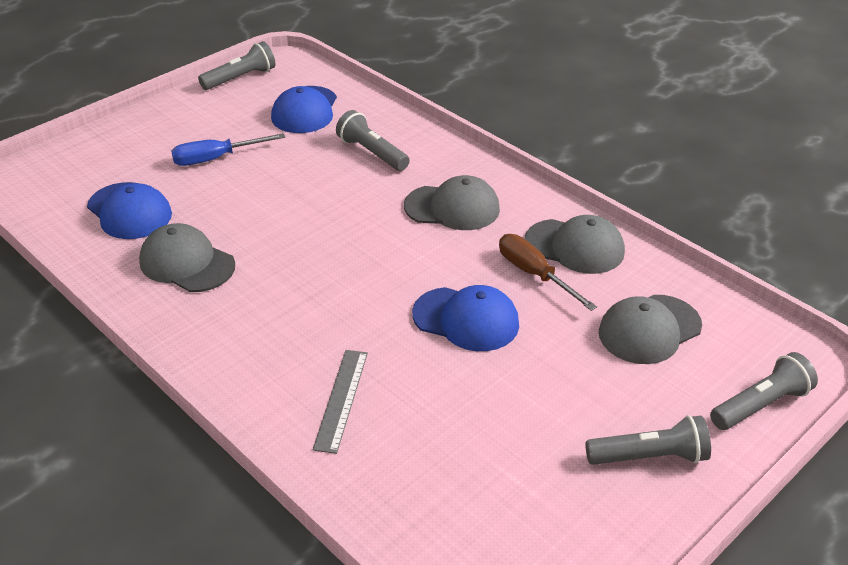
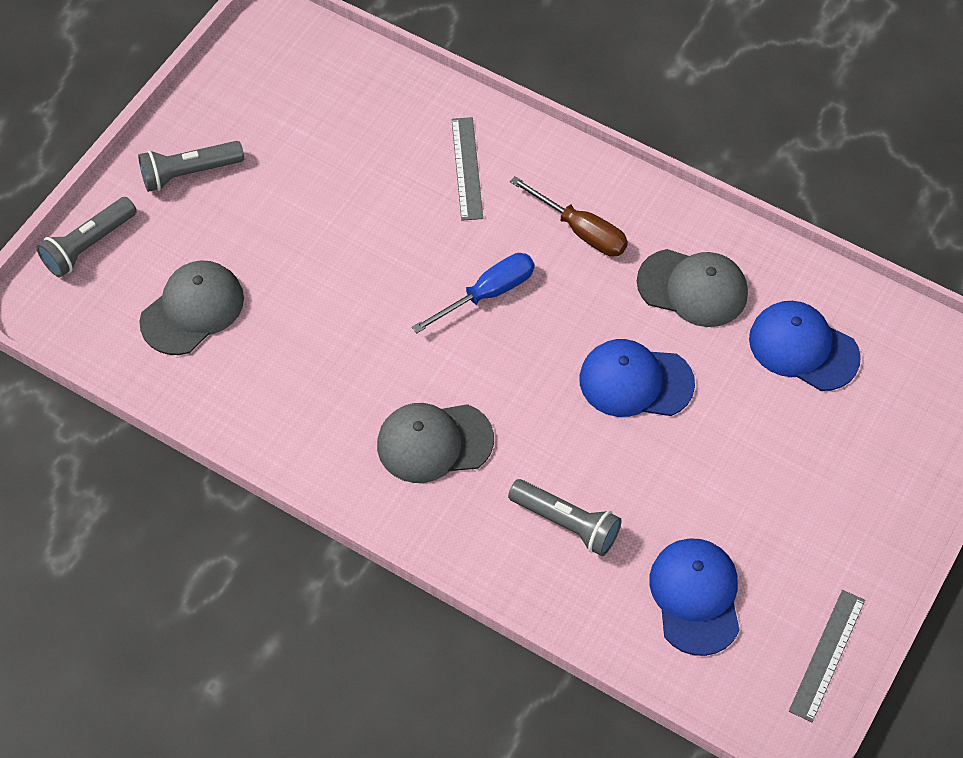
camera: 165 degrees right, 20 degrees up
blue screwdriver [171,133,285,166] -> blue screwdriver moved to [412,253,535,333]
grey flashlight [198,41,275,90] -> grey ruler [789,590,865,722]
blue cap [412,285,519,351] -> blue cap moved to [579,339,695,417]
brown screwdriver [499,234,597,311] -> brown screwdriver moved to [510,176,628,257]
grey cap [525,215,625,274] -> none

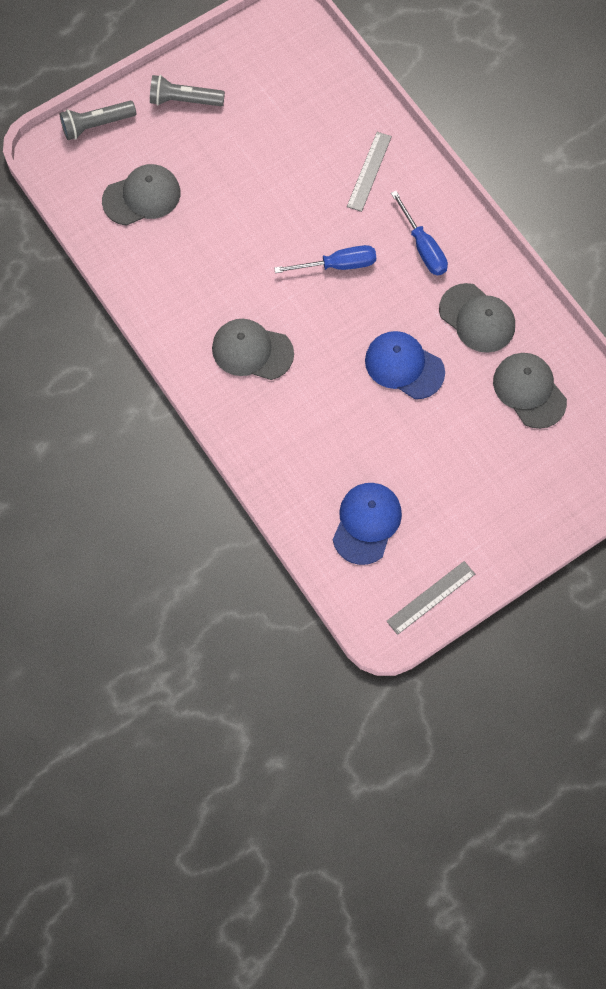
camera: 25 degrees right, 10 degrees up
grey flashlight [508,479,622,556] -> none
brown screwdriver [510,176,628,257] -> blue screwdriver [391,191,448,275]
blue cap [749,301,861,391] -> grey cap [493,353,567,429]

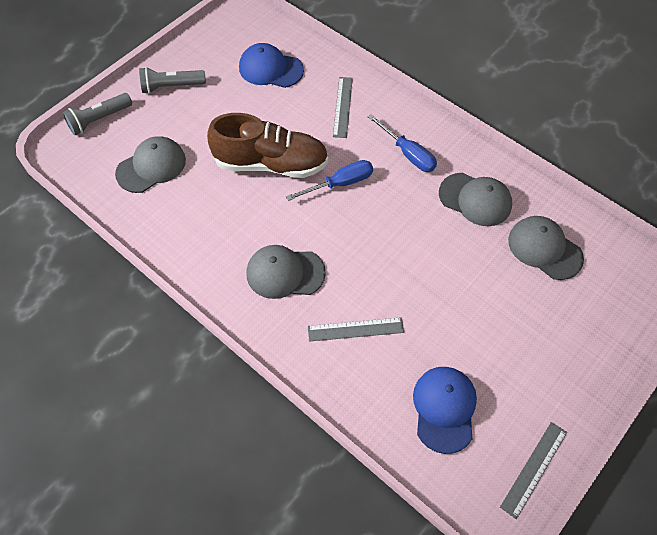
camera: 15 degrees left, 10 degrees down
blue cap [365,331,445,399] -> blue cap moved to [239,43,304,88]
none -> brown shoe [207,113,329,178]
none -> grey ruler [308,317,404,342]

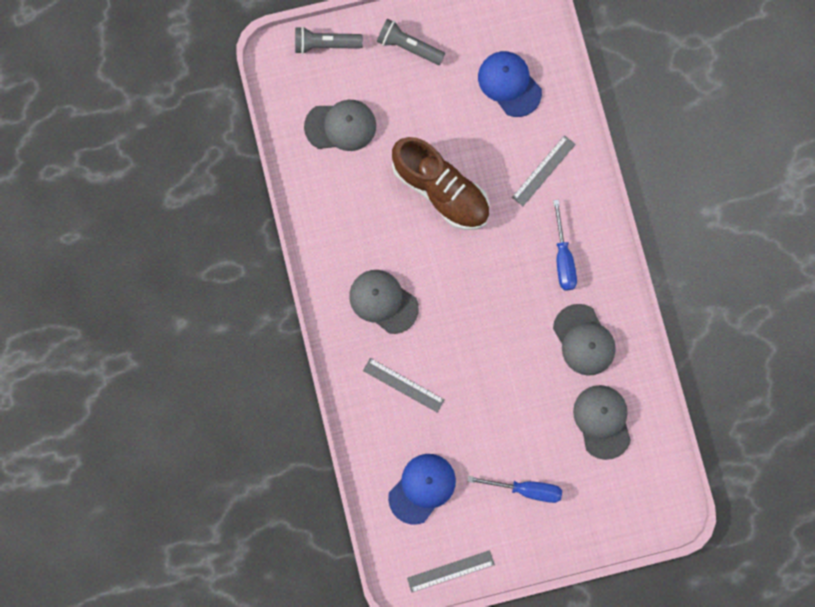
camera: 35 degrees right, 20 degrees up
blue screwdriver [286,160,373,201] -> blue screwdriver moved to [467,476,562,503]

